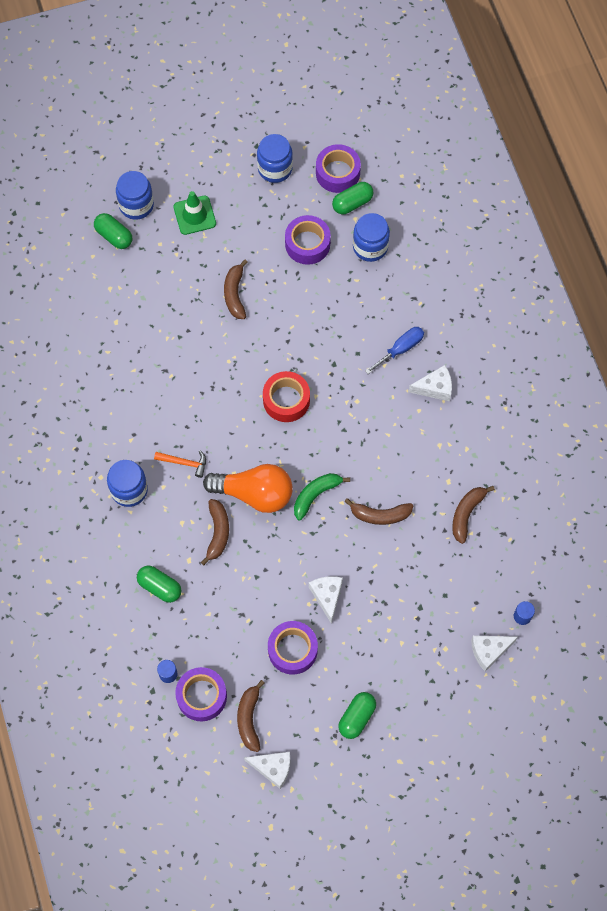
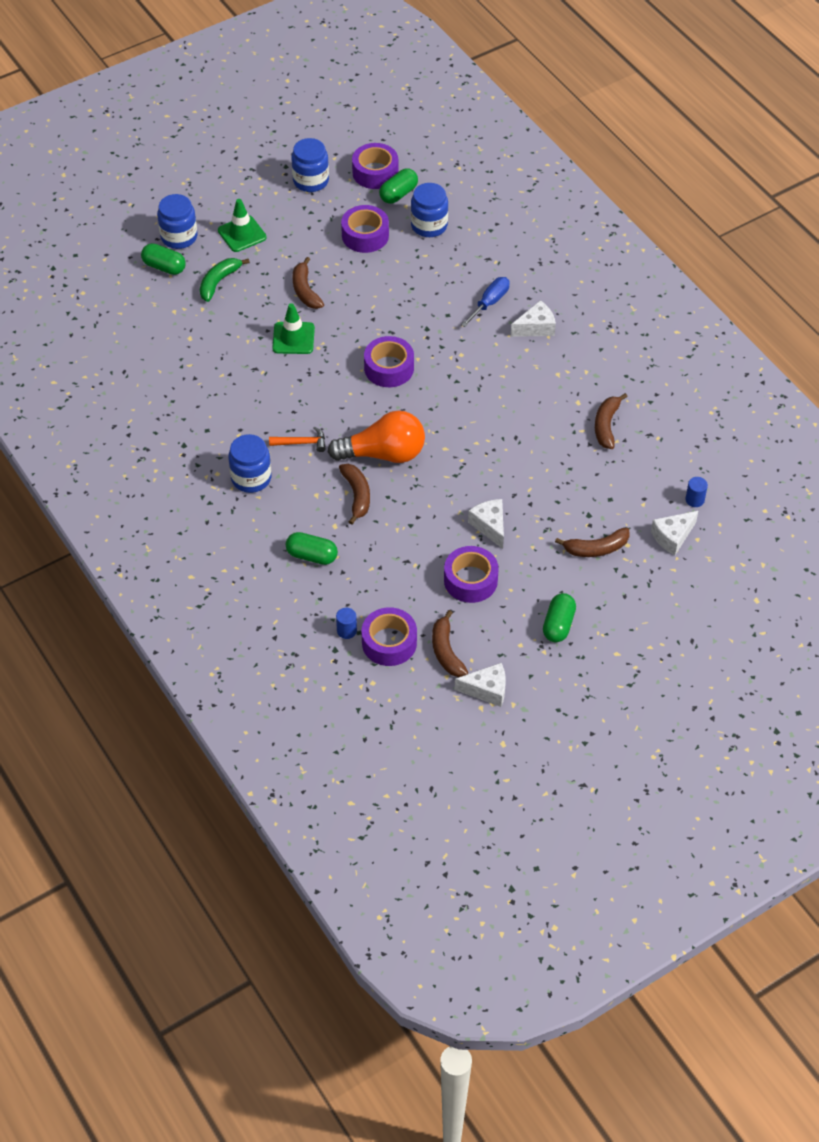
camera: 15 degrees left, 15 degrees down
red tape [263,371,310,422] -> purple tape [364,336,414,387]
green banana [294,473,350,521] -> green banana moved to [200,258,250,302]
brown banana [344,498,414,525] -> brown banana moved to [555,528,630,557]
none -> green traffic cone [272,303,315,354]

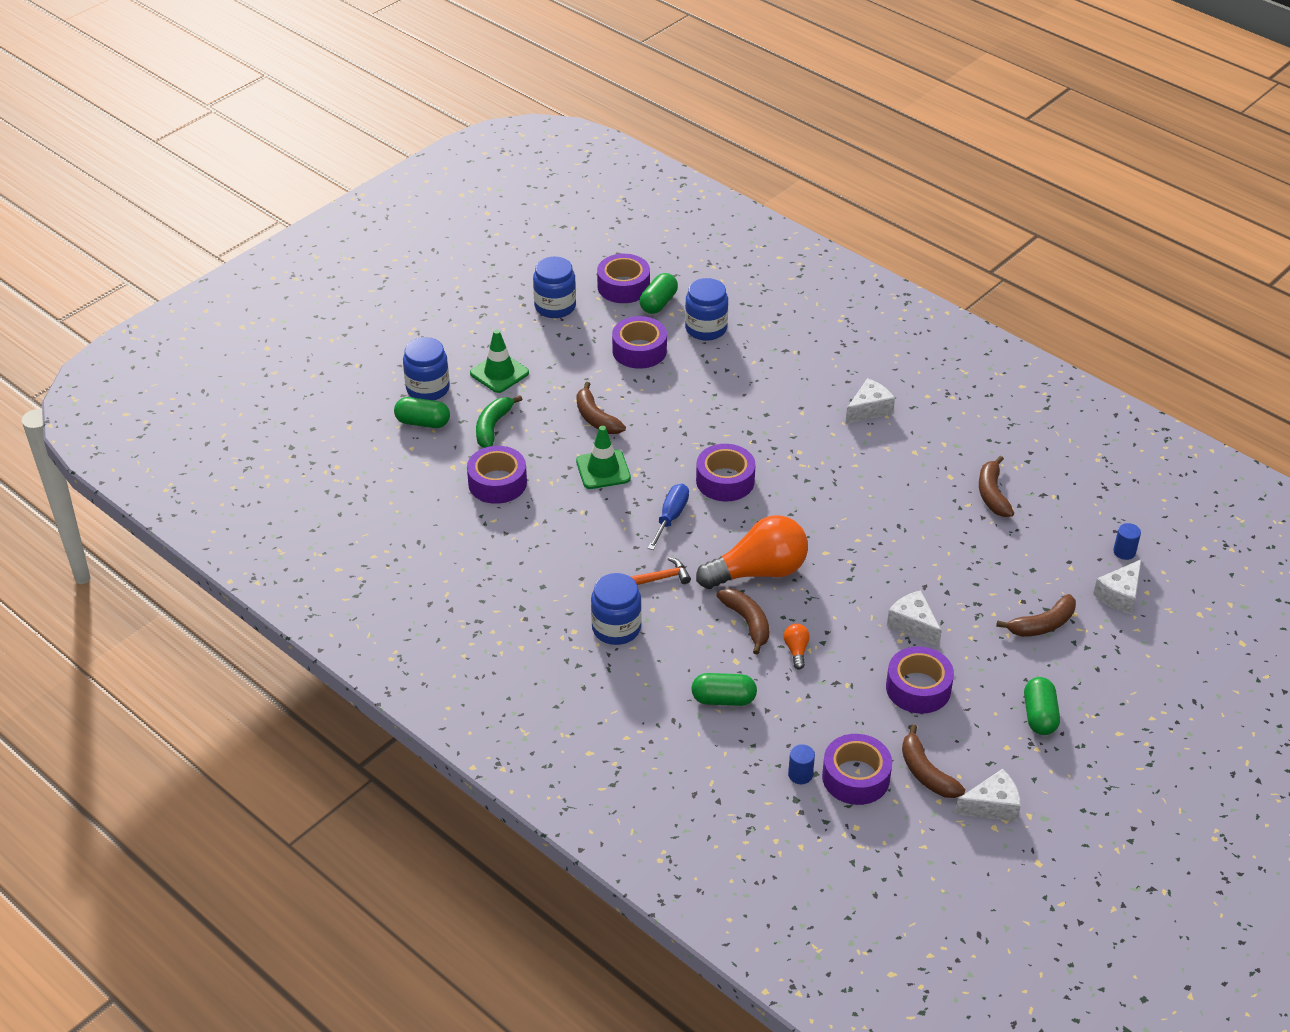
camera: 15 degrees left, 10 degrees down
blue screwdriver [461,277,510,327] -> blue screwdriver moved to [648,484,689,550]
none -> purple tape [467,446,527,504]
none -> orange light bulb [784,624,810,669]

